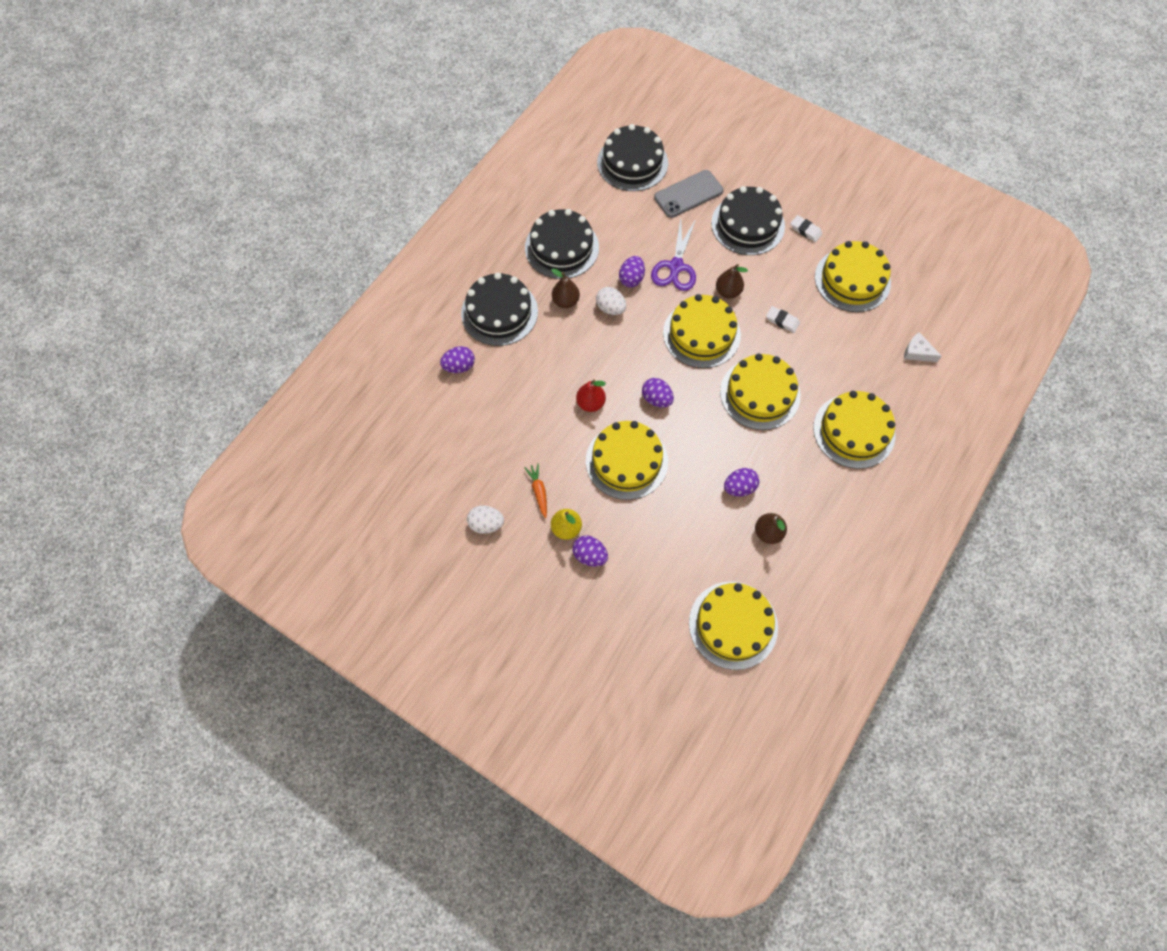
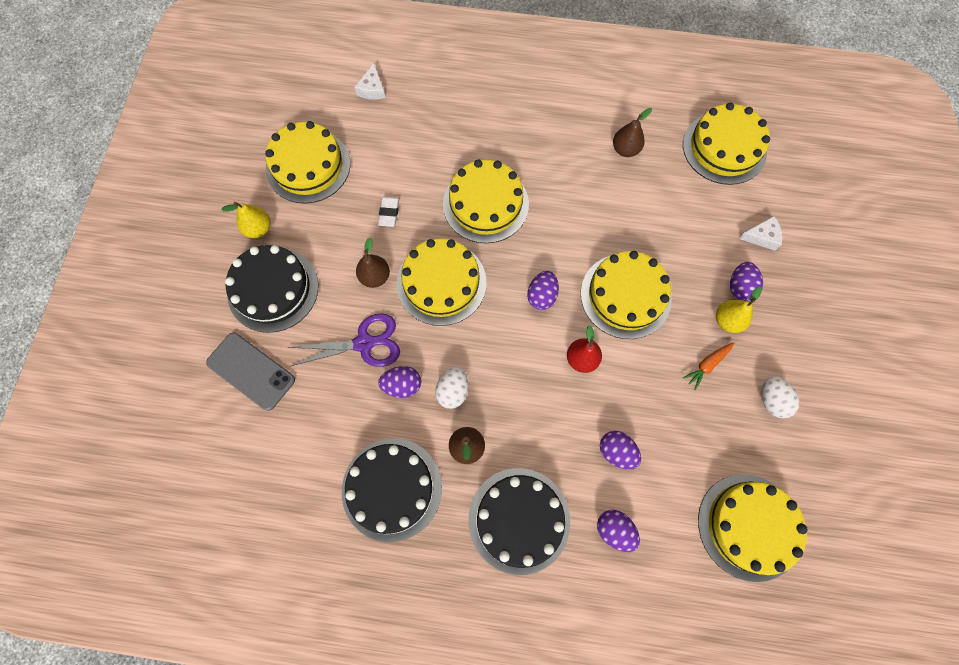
camera: 115 degrees left, 5 degrees up
black cake [597,124,668,191] -> none
purple egg [724,468,759,497] -> purple egg moved to [600,431,641,469]
white eraser [791,215,822,242] -> yellow pear [222,202,270,238]
yellow cake [813,391,895,469] -> yellow cake moved to [698,474,808,582]
none -> white cheese [738,216,782,251]

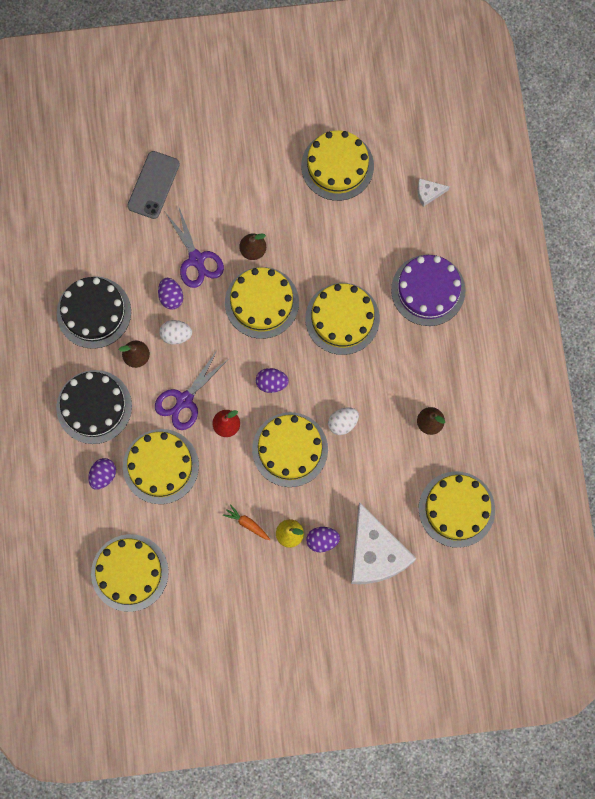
camera: 75 degrees right, 5 degrees up
yellow pear [222,202,270,238] -> none
black cake [225,245,318,333] -> none
white eraser [378,196,400,227] -> none
purple egg [600,431,641,469] -> yellow cake [123,429,199,504]
white cheese [738,216,782,251] -> white cheese [351,502,416,584], size x2.41
white egg [762,376,800,418] -> white egg moved to [328,407,359,435]
none -> purple scissors [155,349,230,430]
none -> purple cake [391,254,466,326]

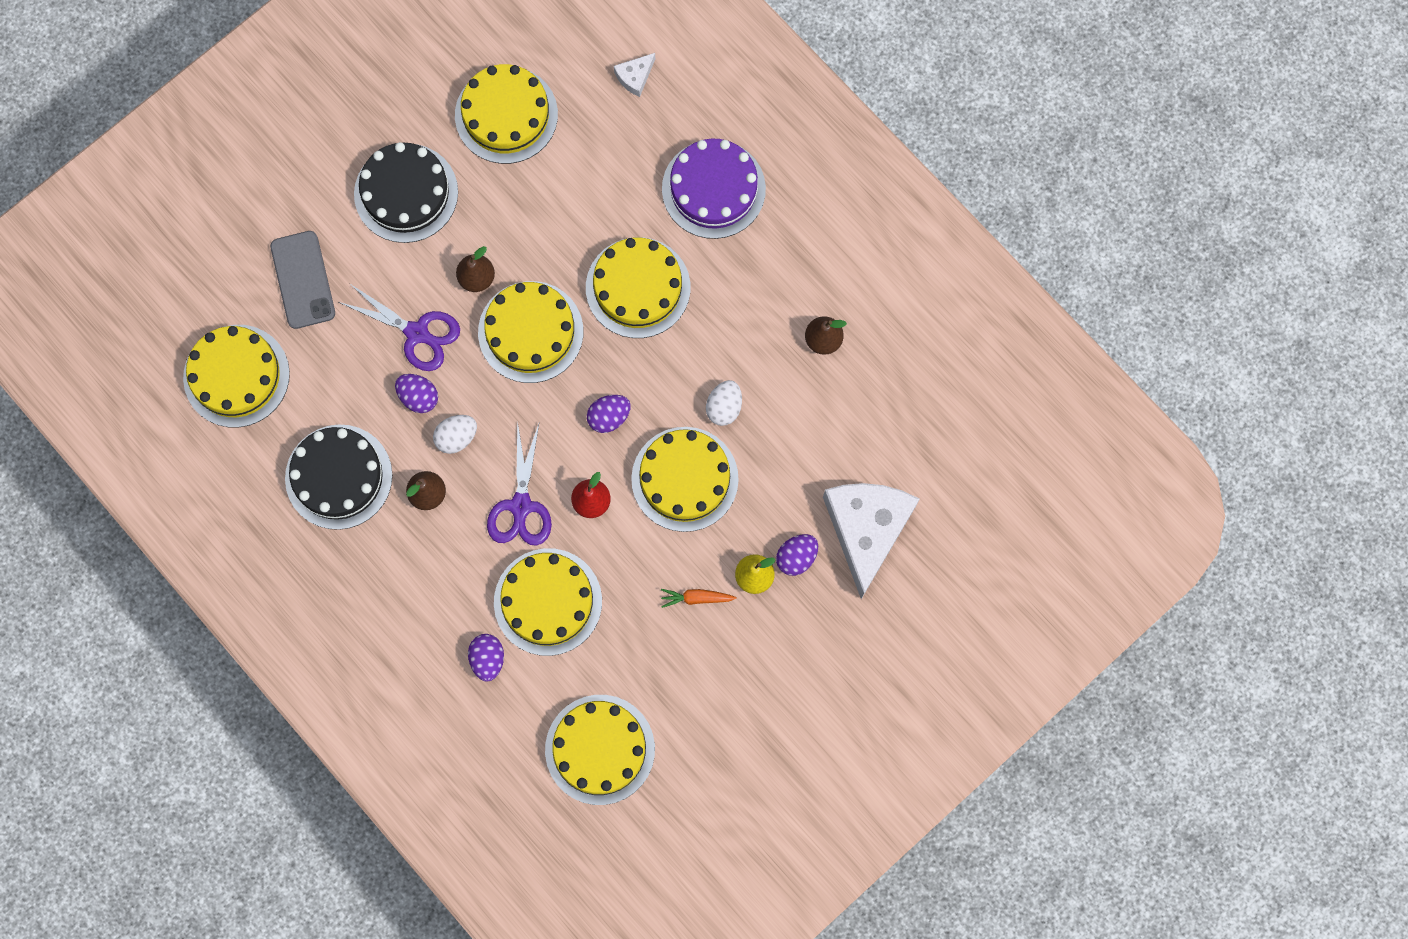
camera: 35 degrees left, 0 degrees up
black cake [56,370,132,444] -> black cake moved to [354,142,458,243]
white cheese [351,502,416,584] -> white cheese turned 120 degrees counterclockwise [823,483,919,599]
yellow cake [419,471,495,548] -> yellow cake moved to [183,325,290,428]

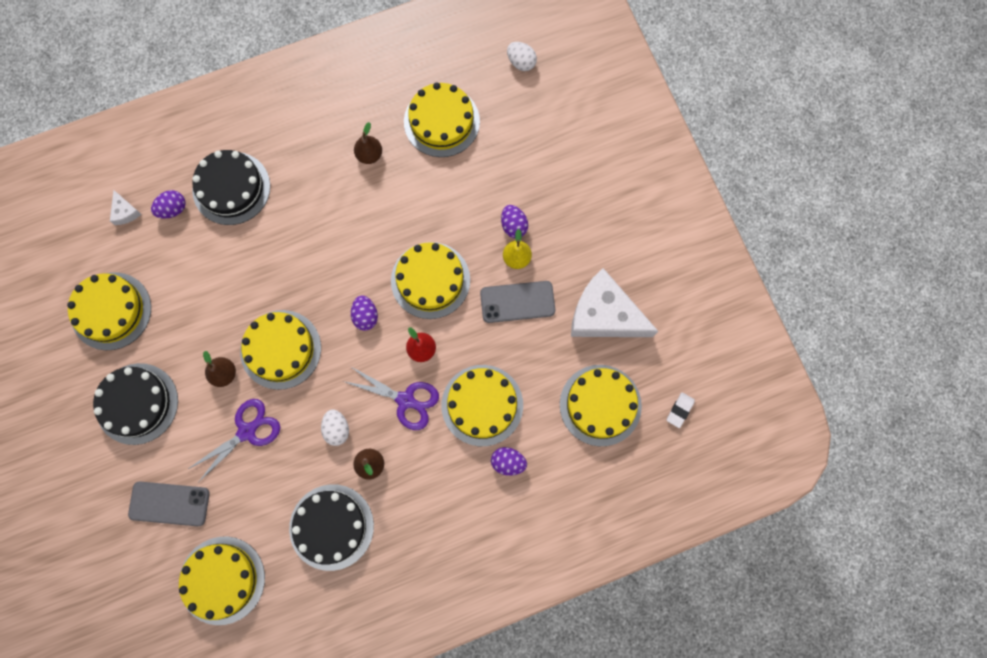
camera: 70 degrees left, 0 degrees up
purple egg [395,374,438,413] -> purple egg moved to [151,190,186,219]
yellow cake [586,237,690,338] -> yellow cake moved to [404,82,480,157]
orange carrot [661,589,736,608] -> grey phone [480,281,555,323]
purple cake [662,139,766,239] -> black cake [192,150,270,225]
white egg [706,380,742,426] -> white egg moved to [507,42,537,71]
white cheese [823,483,919,599] -> white cheese moved to [571,268,658,337]
none -> white eraser [667,392,695,428]

